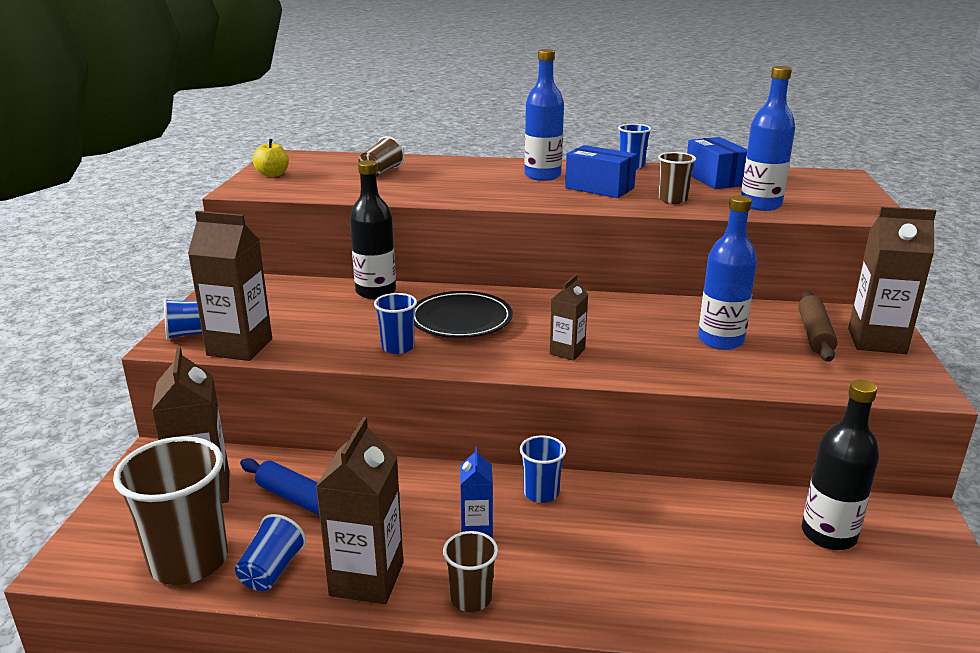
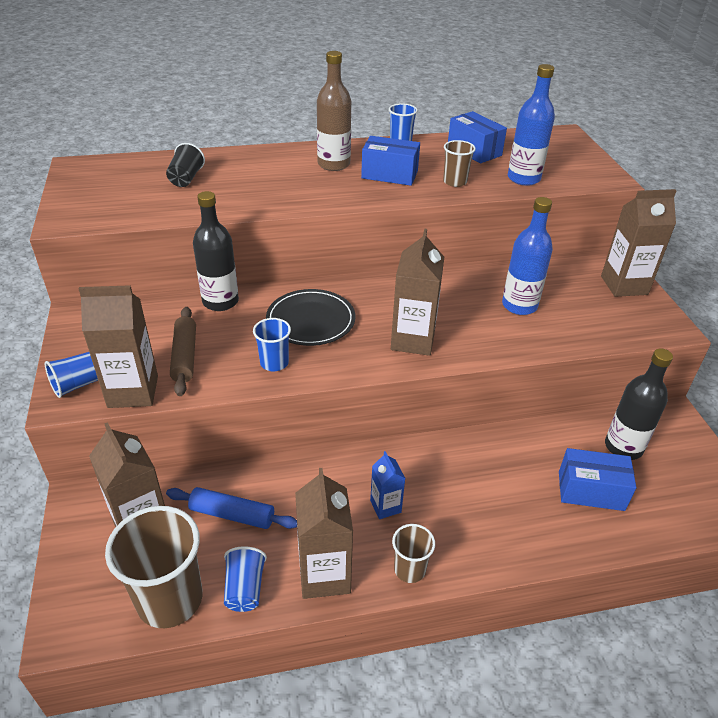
camera: 20 degrees left, 15 degrees up
yellow apple [253,139,289,177] -> none
brown cup [358,136,404,177] -> black cup [166,143,205,187]
blue cup [520,435,566,503] -> none
blue bottle [524,49,564,181] -> brown bottle [317,51,351,171]
brown carton [549,274,588,361] -> brown carton [391,228,444,356], size x1.79
brown rolling pin [798,291,838,362] -> brown rolling pin moved to [170,307,196,396]
none -> blue box [559,448,636,511]

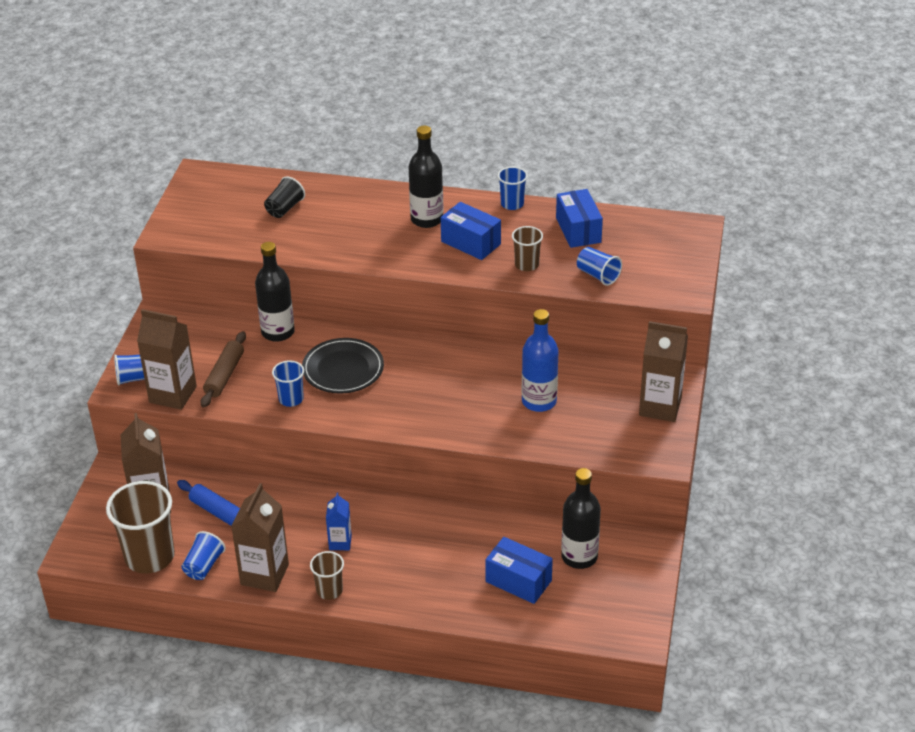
camera: 25 degrees right, 0 degrees up
brown bottle [317,51,351,171] -> black bottle [408,126,444,228]
brown carton [391,228,444,356] -> none
blue bottle [508,64,555,186] -> blue cup [577,247,622,286]

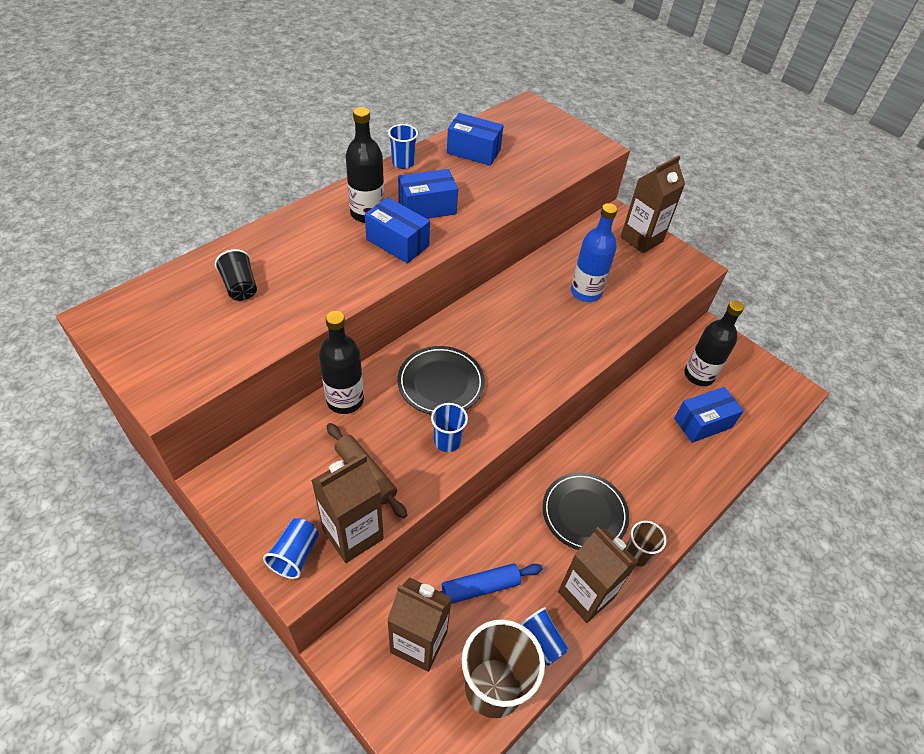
camera: 60 degrees left, 10 degrees up
blue carton [326,492,352,550] -> black plate [542,472,629,550]
brown cup [512,226,543,271] -> none
blue cup [577,247,622,286] -> none
none -> blue box [365,197,430,264]

